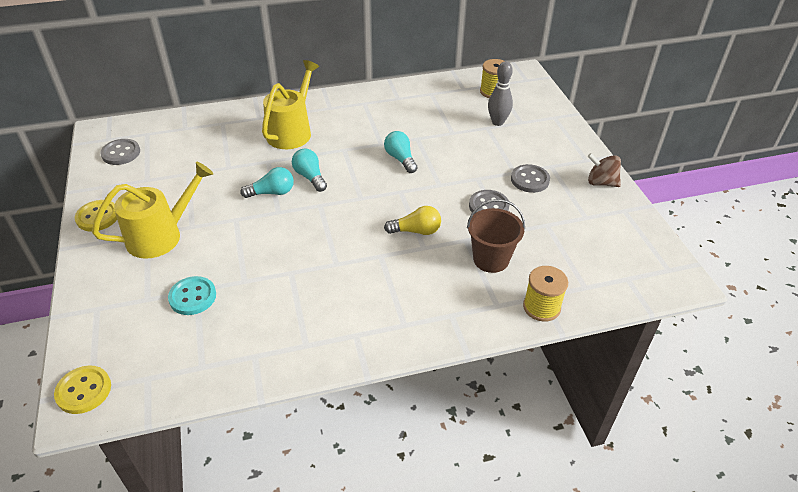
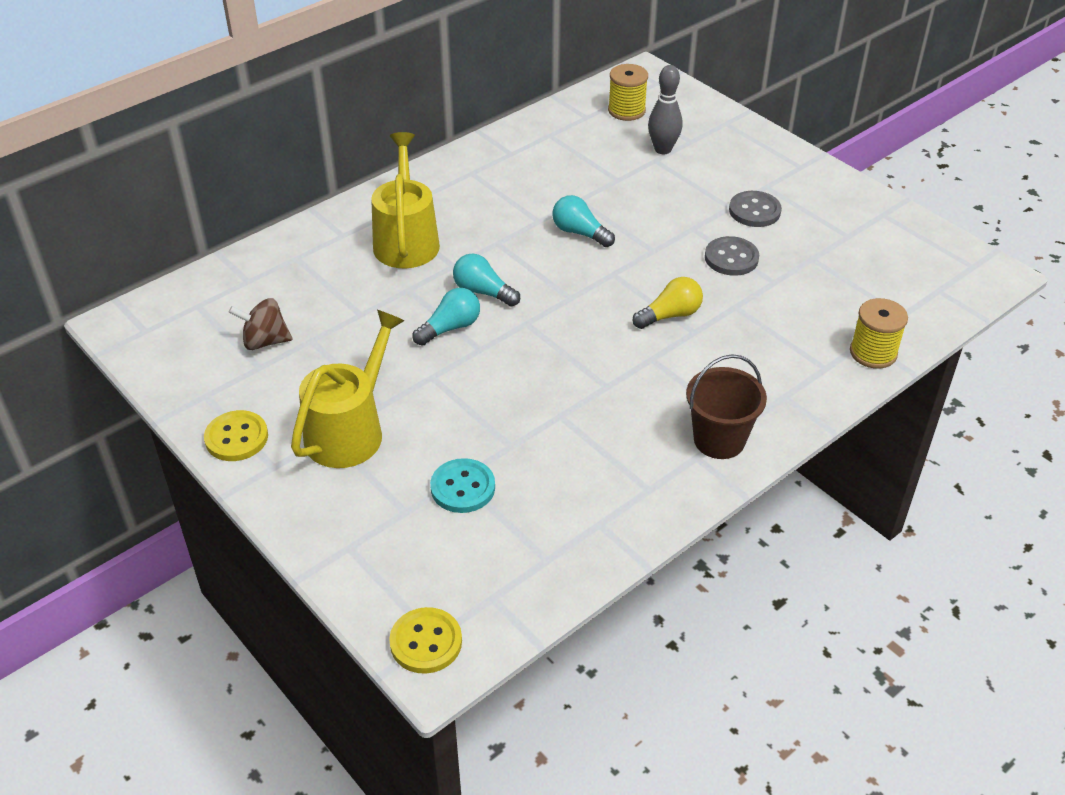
camera: 25 degrees left, 0 degrees up
grey button [100,139,140,165] -> none
brown bucket [467,199,525,273] -> brown bucket moved to [686,354,767,459]
brown spinning top [587,153,621,187] -> brown spinning top moved to [229,298,293,350]

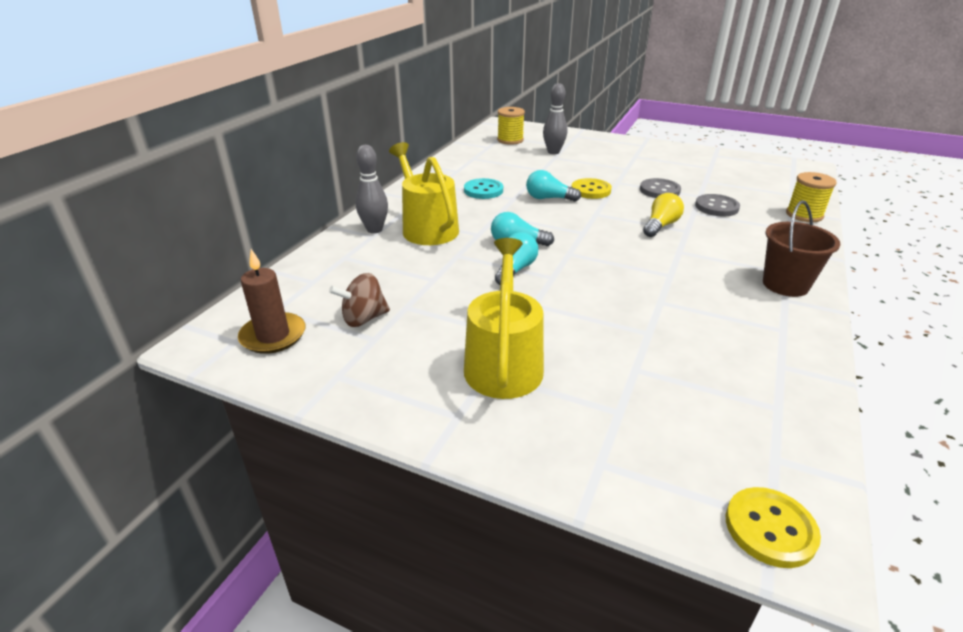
camera: 25 degrees left, 10 degrees down
yellow button [204,410,268,461] -> yellow button moved to [572,178,612,199]
turquoise button [430,458,495,513] -> turquoise button moved to [464,178,503,199]
grey button [729,191,782,227] -> grey button moved to [695,194,740,217]
none -> brown candle [238,249,305,354]
none -> grey bowling pin [356,145,388,233]

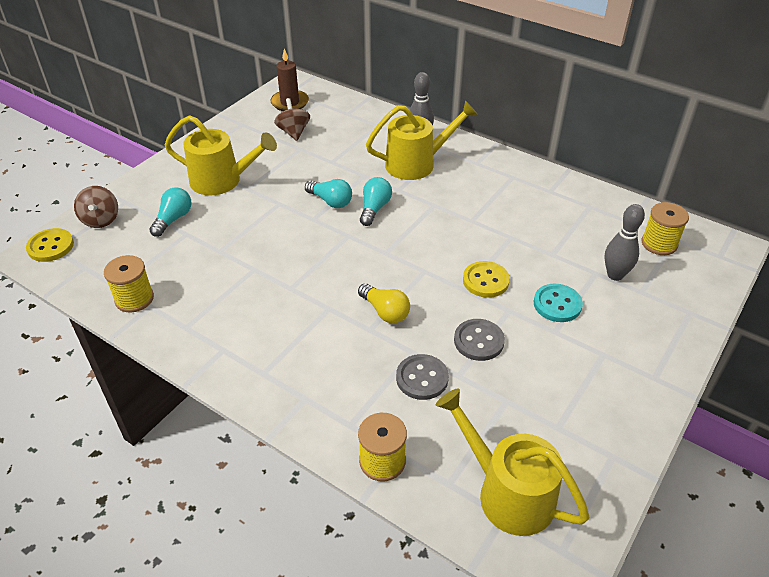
camera: 100 degrees right, 10 degrees up
turquoise button [464,178,503,199] -> turquoise button moved to [534,284,583,322]
turquoise light bulb [526,170,581,202] -> turquoise light bulb moved to [149,187,191,237]
brown bucket [763,200,841,297] -> none
none -> brown spinning top [74,186,118,228]
none -> yellow spool [104,255,154,313]
none -> yellow watering can [435,388,590,536]

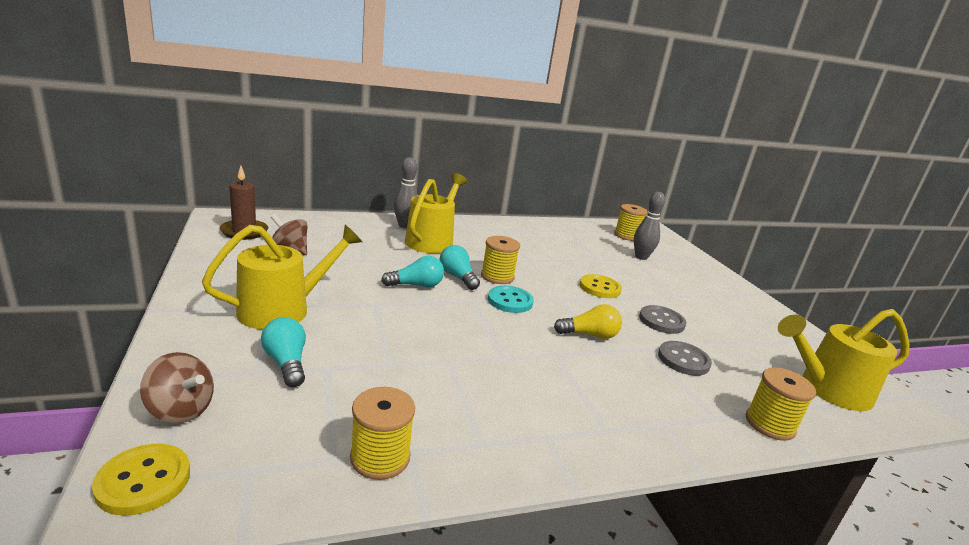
camera: 55 degrees left, 20 degrees down
turquoise button [534,284,583,322] -> turquoise button moved to [488,286,534,313]
none -> yellow spool [481,236,520,284]

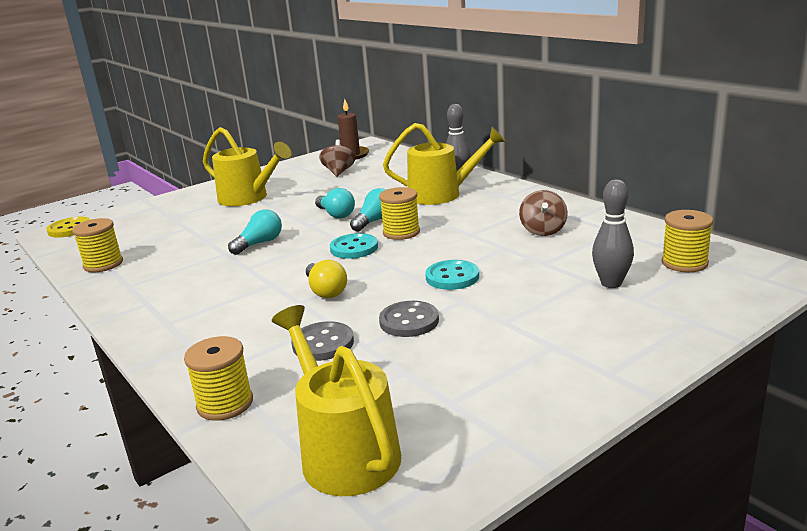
camera: 75 degrees right, 0 degrees up
brown spinning top [140,352,214,423] -> brown spinning top moved to [519,190,568,236]
turquoise light bulb [261,317,306,387] -> turquoise light bulb moved to [228,209,282,255]
yellow button [580,274,622,298] -> turquoise button [425,260,479,290]

